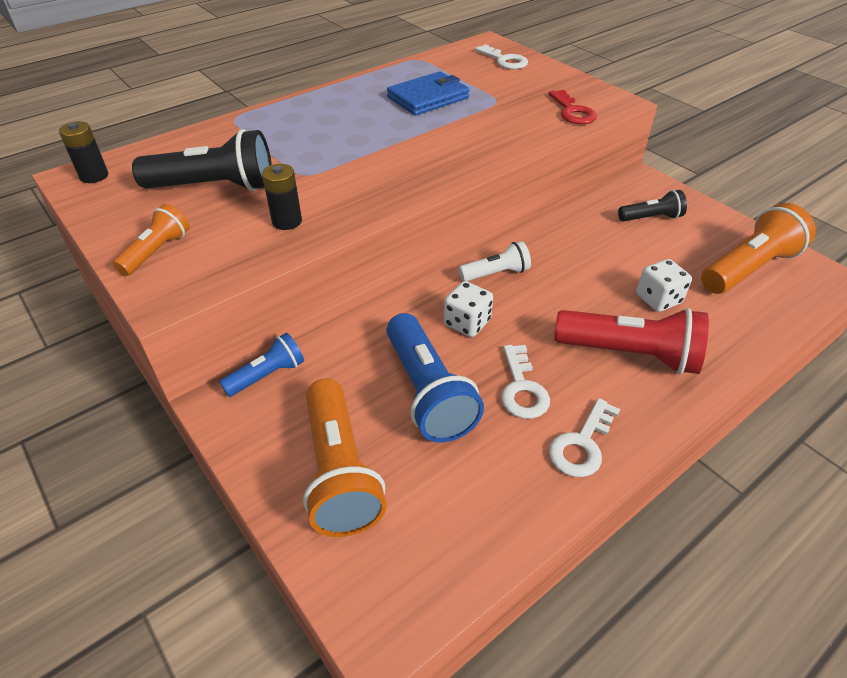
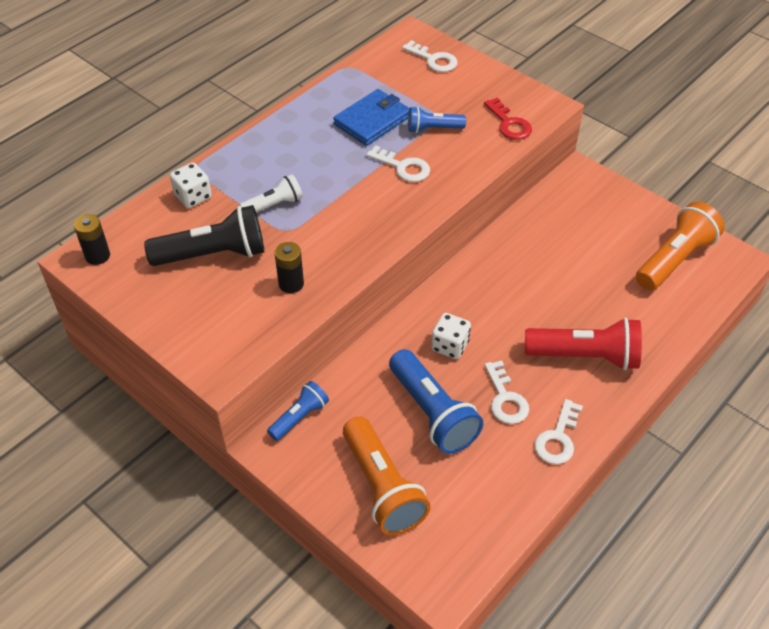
camera: 10 degrees left, 5 degrees up
orange flashlight [113,204,190,276] -> none
white flashlight [459,241,531,281] -> white flashlight moved to [240,174,303,213]
black flashlight [618,190,687,222] -> none
white dice [636,259,692,312] -> white dice moved to [170,163,212,208]
none -> white key [366,145,430,182]
none -> blue flashlight [408,106,466,133]

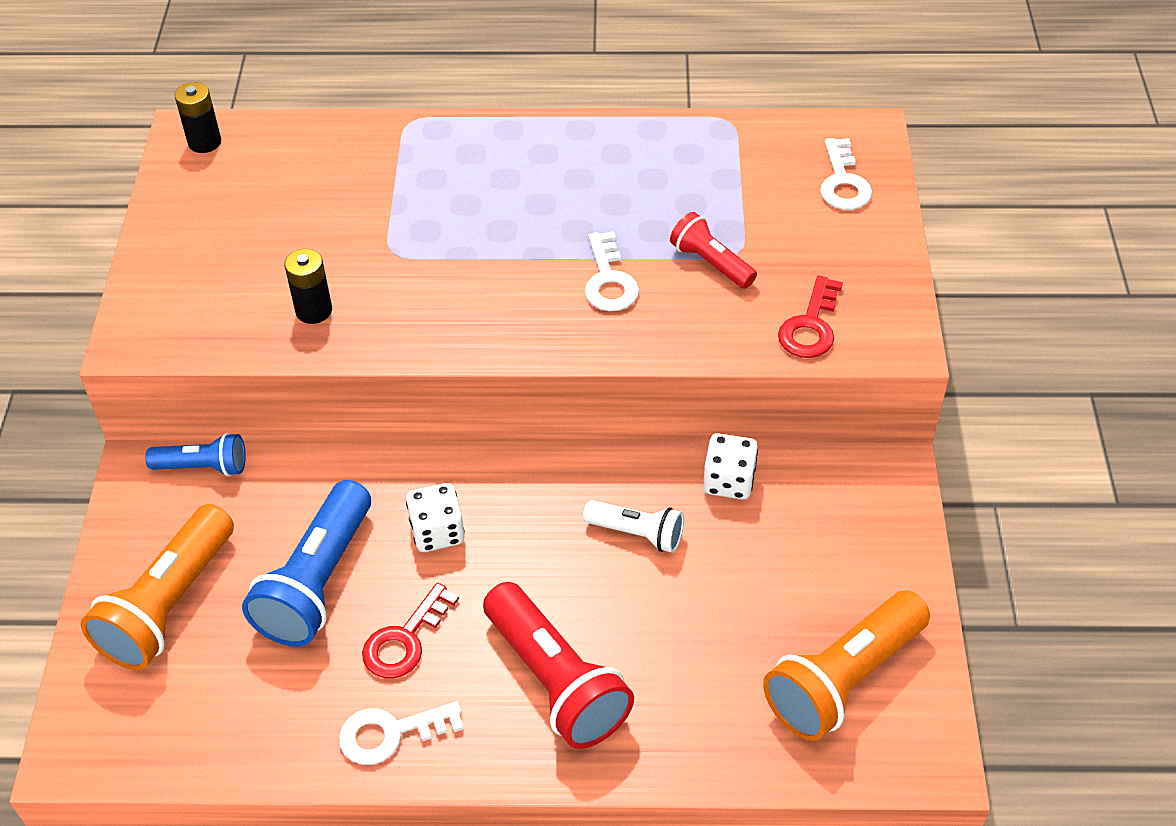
camera: 50 degrees right, 0 degrees up
black flashlight [144,205,264,266] -> none
white dice [170,163,212,208] -> white dice moved to [703,433,758,500]
white flashlight [240,174,303,213] -> white flashlight moved to [583,500,684,553]
blue wallet [333,89,410,146] -> none
blue flashlight [408,106,466,133] -> red flashlight [670,212,757,289]
white key [484,360,529,424] -> red key [362,583,459,678]
orange flashlight [636,202,725,291] -> orange flashlight turned 135 degrees clockwise [763,590,930,741]

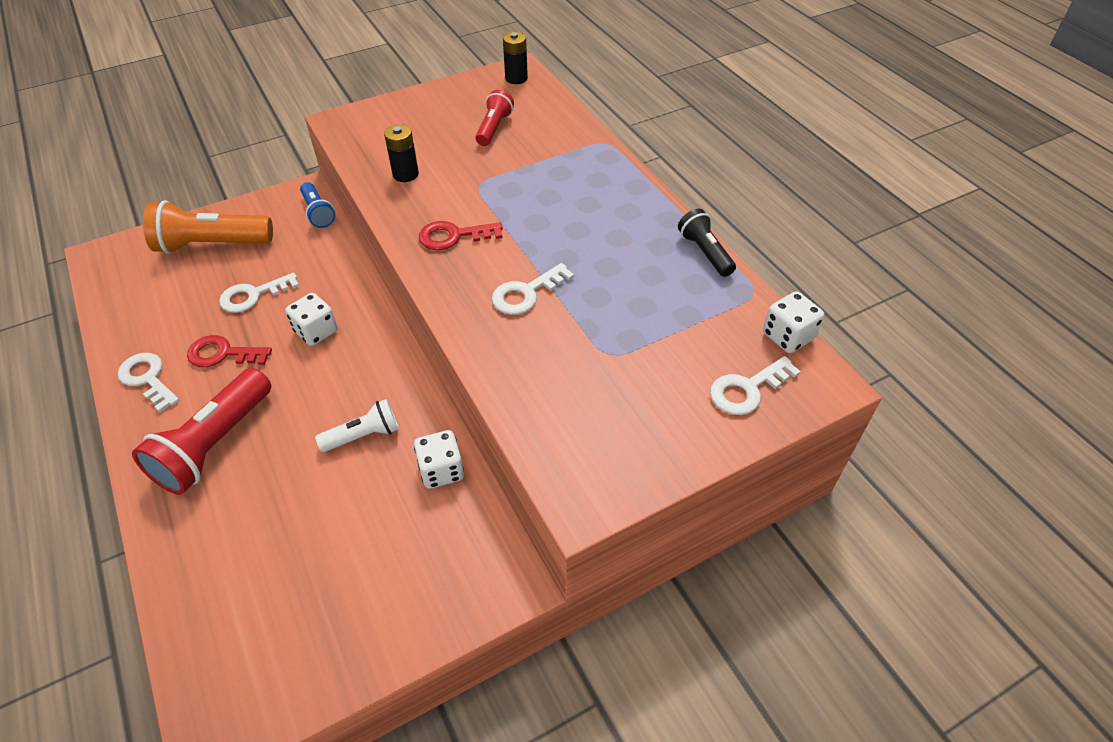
camera: 60 degrees right, 0 degrees up
blue flashlight [242,480,371,647] -> white key [219,273,299,313]
white flashlight [583,500,684,553] -> white flashlight turned 105 degrees counterclockwise [315,399,399,452]
red flashlight [670,212,757,289] -> red flashlight moved to [475,90,514,146]
orange flashlight [763,590,930,741] -> none
red key [778,275,843,358] -> red key moved to [419,221,503,250]
none -> black flashlight [678,209,736,277]
none -> white dice [763,291,824,353]

